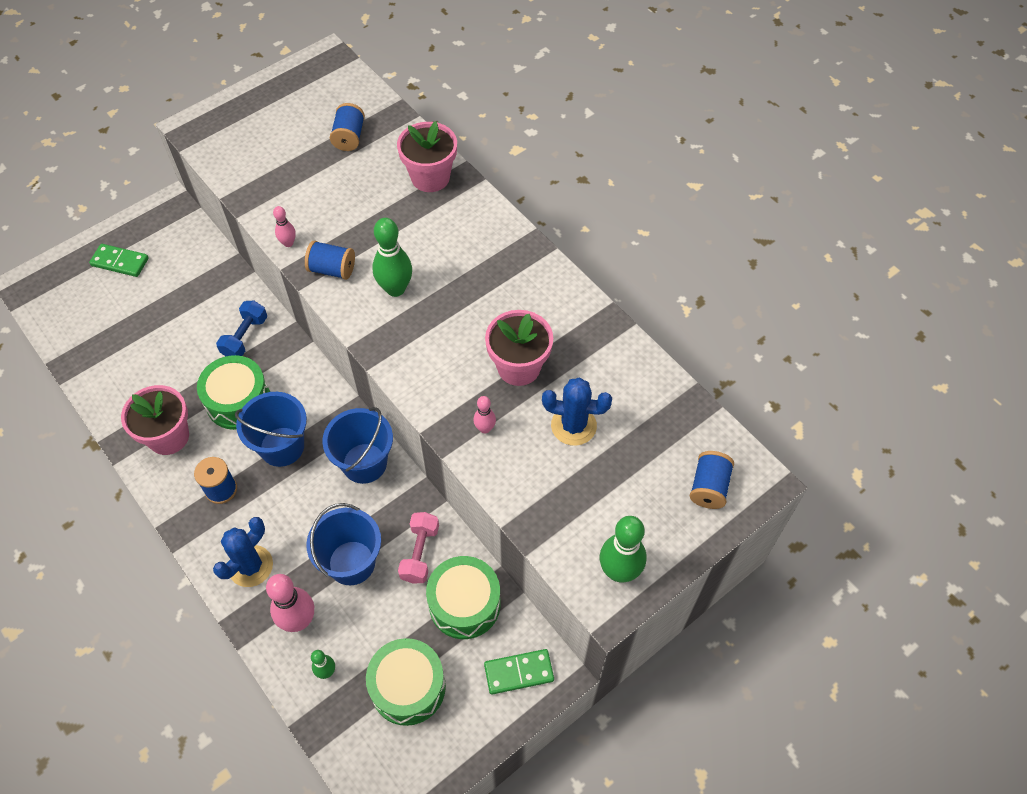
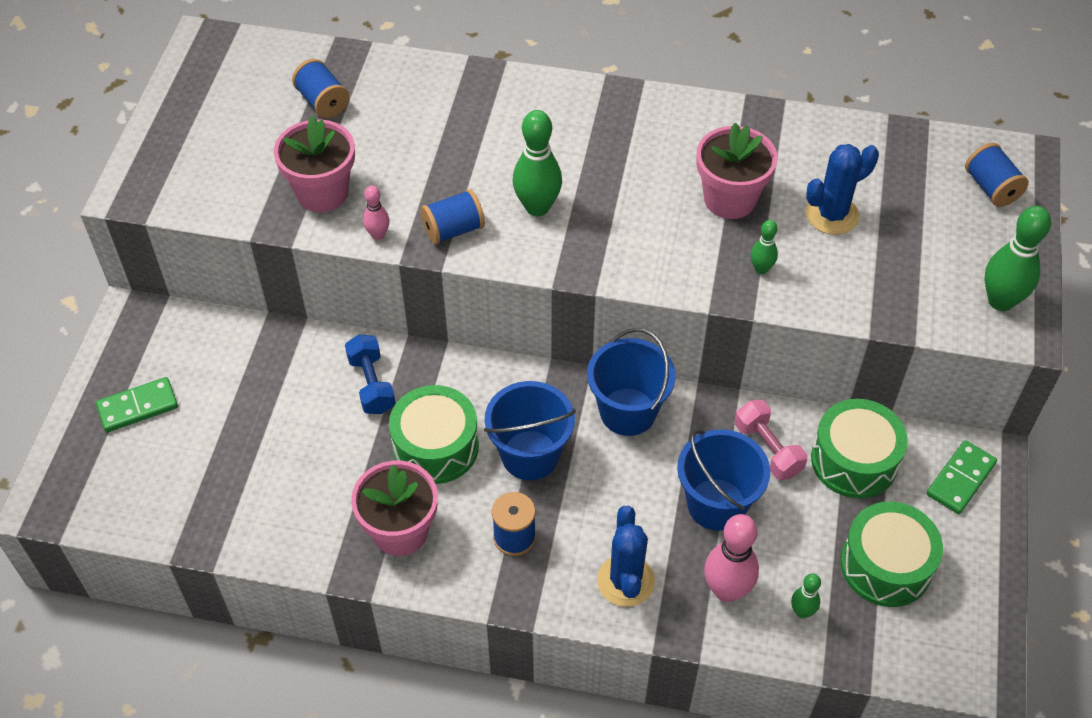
camera: 40 degrees left, 5 degrees down
pink flower pot [397,121,457,192] -> pink flower pot moved to [274,116,355,212]
pink bowling pin [474,396,496,433] -> green bowling pin [751,220,778,274]

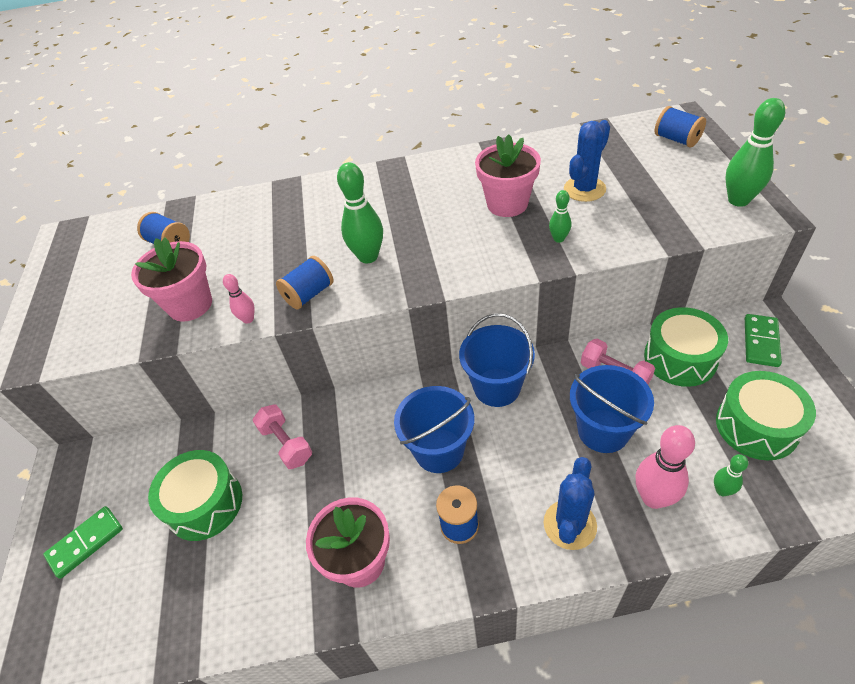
camera: 15 degrees left, 5 degrees down
blue dumbbell [345,334,396,414] -> pink dumbbell [252,405,312,469]
green drum [389,385,479,484] -> green drum moved to [148,450,242,541]
blue cactus [597,506,655,607] -> blue cactus turned 45 degrees clockwise [544,457,597,550]

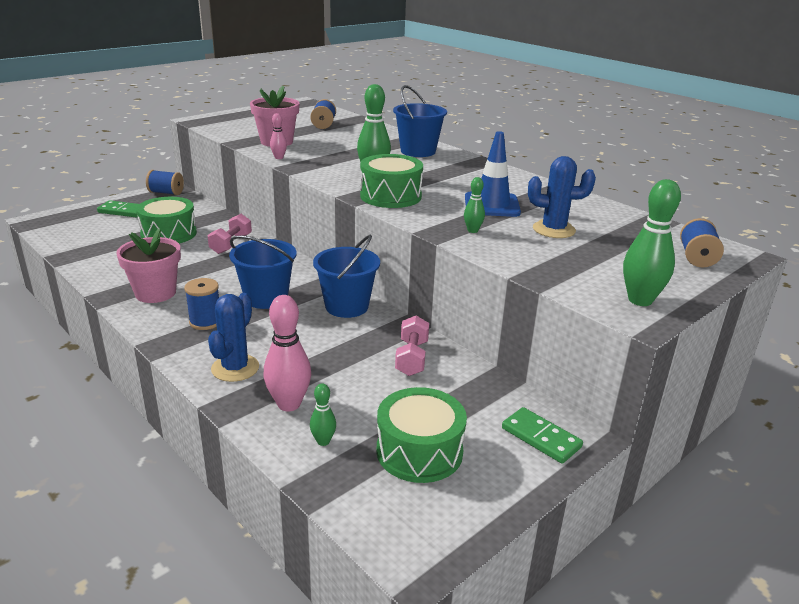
camera: 50 degrees right, 20 degrees down
blue spool [276,256,334,310] -> blue spool moved to [146,170,184,195]
pink flower pot [475,134,541,217] -> blue traffic cone [465,131,521,217]
blue cactus [544,457,597,550] -> blue cactus turned 60 degrees counterclockwise [208,293,259,382]
blue bucket [570,365,654,453] -> blue bucket moved to [393,85,447,157]
green drum [644,307,728,387] -> green drum moved to [360,154,423,208]
green domino [745,314,782,367] -> green domino turned 60 degrees clockwise [502,407,583,464]

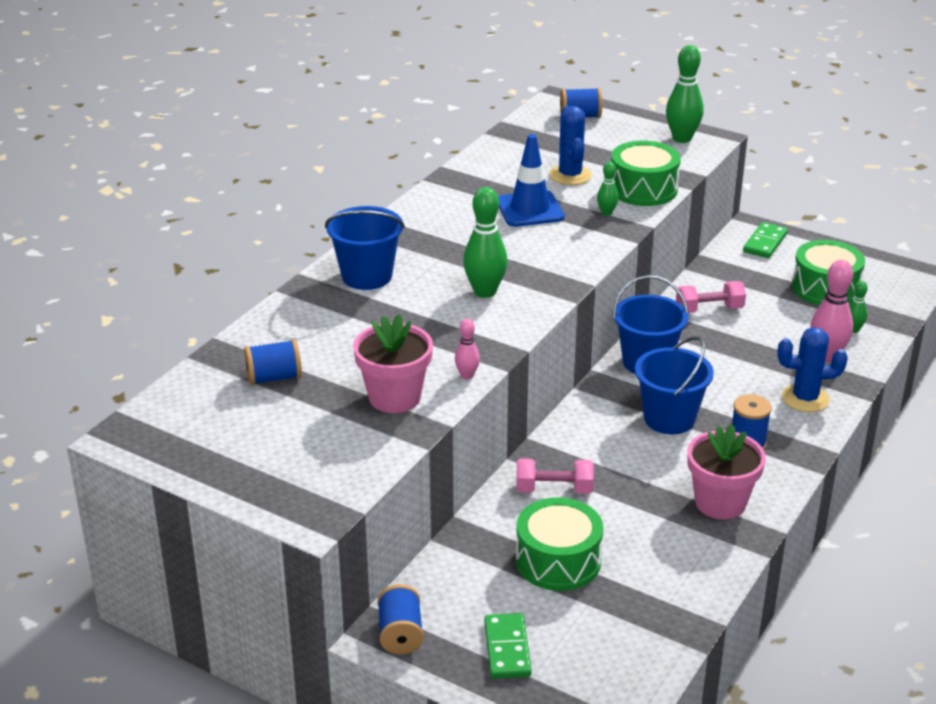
camera: 105 degrees left, 5 degrees up
green drum [360,154,423,208] -> green drum moved to [611,141,681,206]

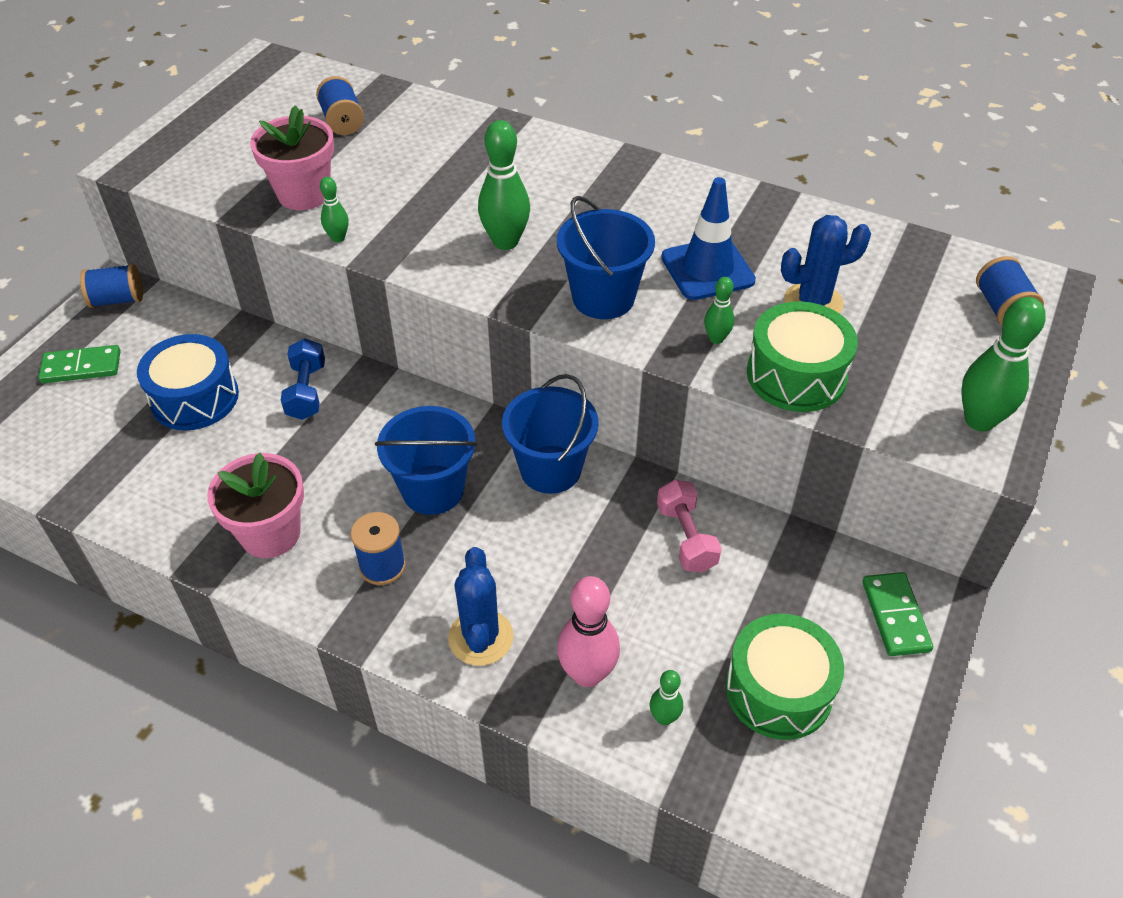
camera: 85 degrees right, 15 degrees up
blue bucket [325,206,405,290] -> blue bucket moved to [557,196,655,319]
pink bowling pin [455,319,480,379] -> green bowling pin [320,177,349,242]
pink dumbbell [516,458,594,494] -> blue dumbbell [281,338,325,420]
green drum [516,497,603,591] -> blue drum [137,334,239,430]
green domino [743,222,788,258] -> green domino turned 60 degrees clockwise [863,572,933,656]

